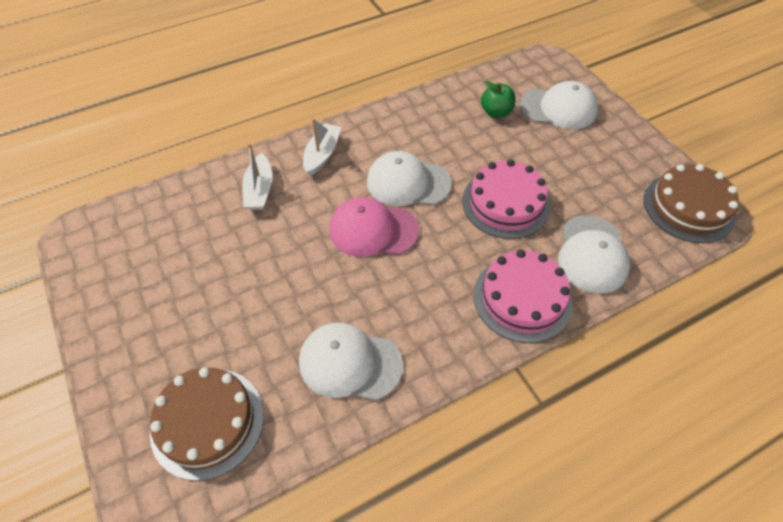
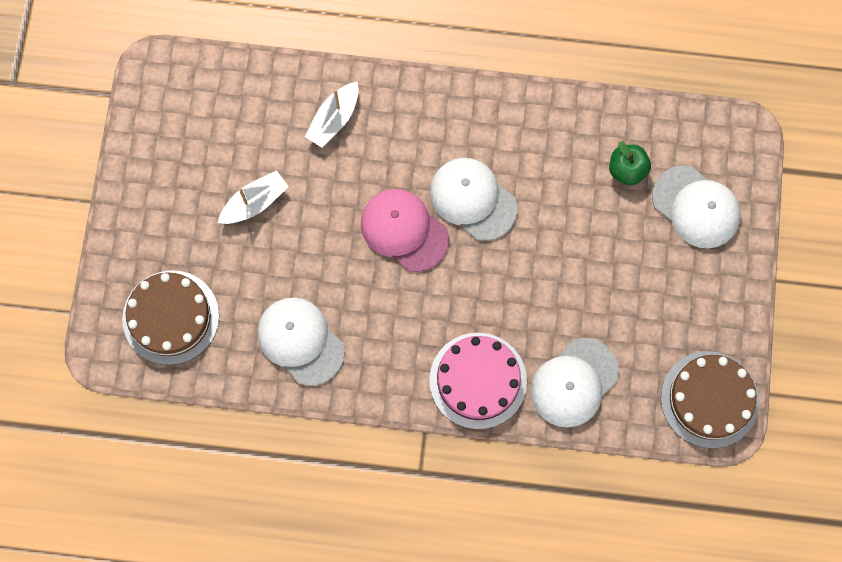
camera: 35 degrees right, 20 degrees up
white boat [303,118,341,176] -> white boat moved to [218,171,289,224]
pink cake [462,159,550,239] -> none

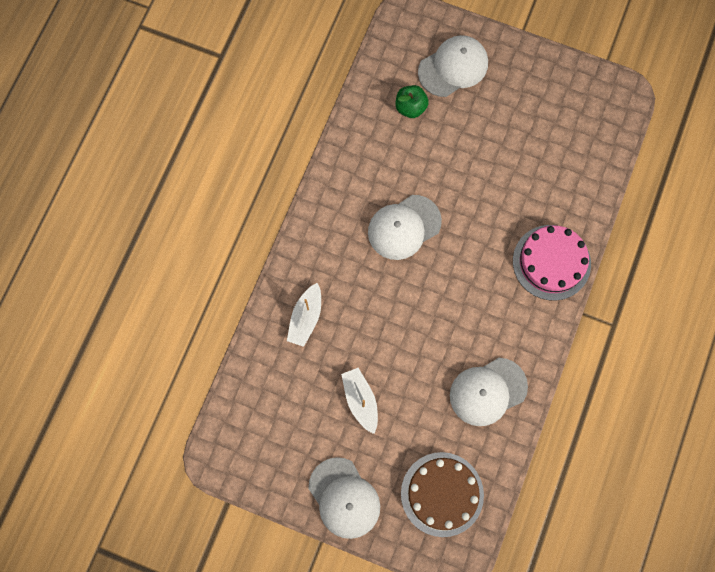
camera: 75 degrees left, 0 degrees up
white boat [305,82,359,148] -> white boat turned 60 degrees clockwise [287,283,321,347]
pink cap [361,189,449,272] -> none
white cap [530,338,619,427] -> white cap moved to [309,457,380,539]
brown cake [661,351,759,449] -> none

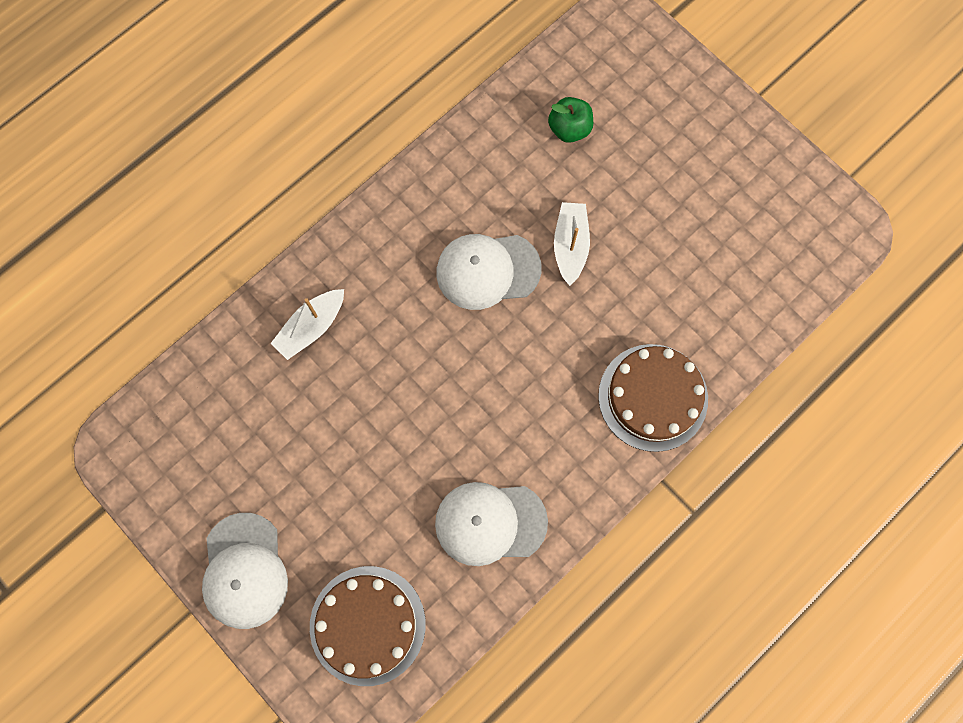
camera: 25 degrees right, 0 degrees up
white boat [341,368,378,434] -> white boat moved to [554,202,590,286]
white cap [418,35,488,97] -> none
pink cake [513,225,591,301] -> brown cake [598,344,708,452]

